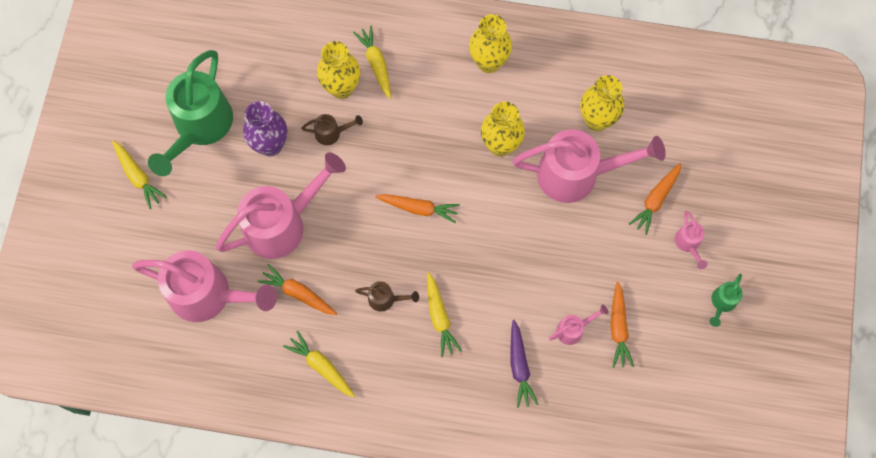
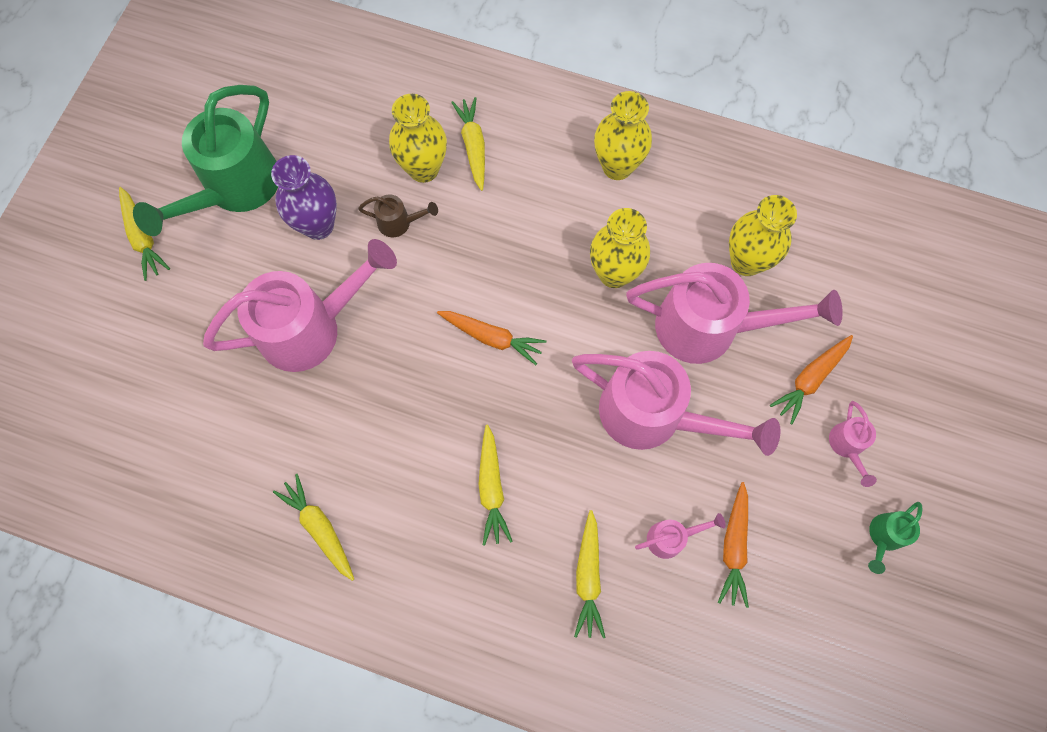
camera: 10 degrees right, 0 degrees up
pink watering can [132,250,277,322] -> pink watering can moved to [572,351,781,456]
orange carrot [257,264,337,315] -> none
brown watering can [355,281,419,312] -> none
purple carrot [511,320,538,408] -> yellow carrot [574,510,606,638]

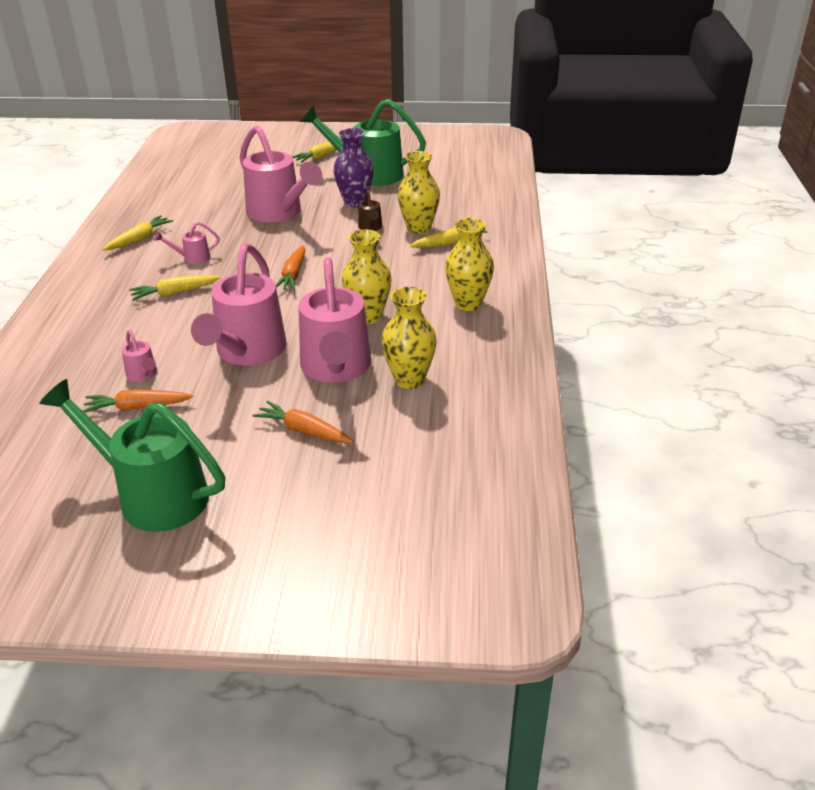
camera: 75 degrees right, 35 degrees down
yellow carrot [574,510,606,638] -> none
pink watering can [829,401,877,487] -> pink watering can moved to [154,222,220,264]
green watering can [868,502,923,574] -> green watering can [39,379,225,532], size x2.34

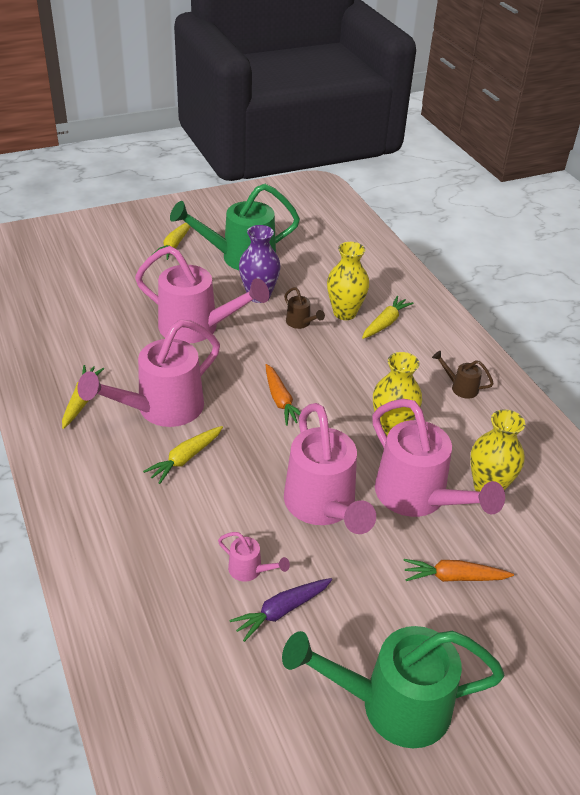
camera: 30 degrees left, 5 degrees up
orange carrot [83,389,193,413] -> purple carrot [230,578,332,642]
pink watering can [154,222,220,264] -> pink watering can [77,319,220,427], size x2.34
yellow vase [445,218,494,311] -> brown watering can [432,351,494,399]

